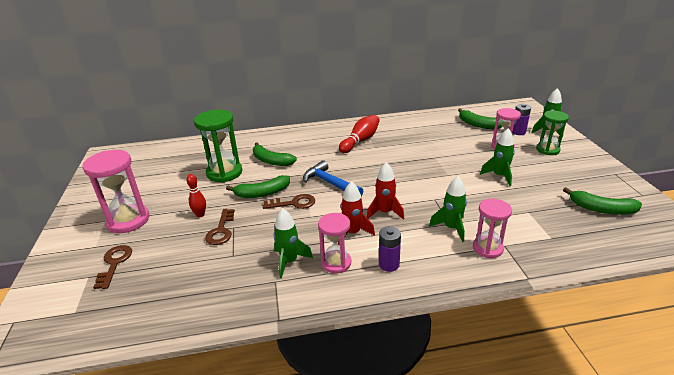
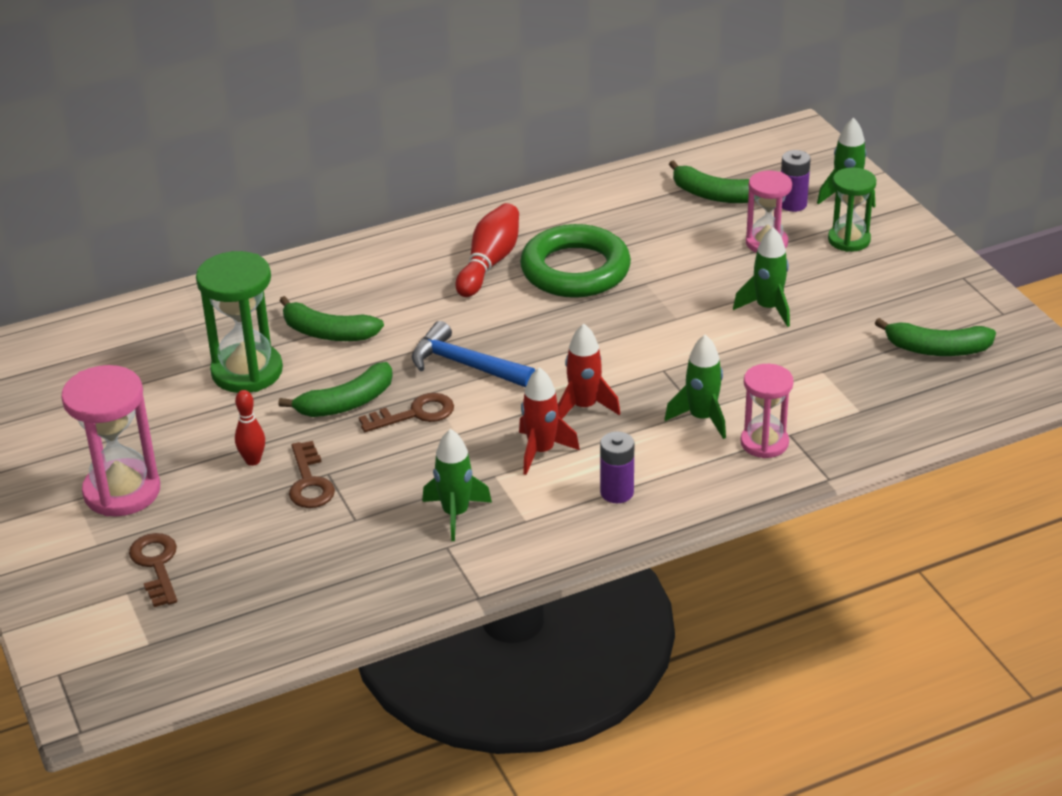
camera: 15 degrees left, 5 degrees up
pink hourglass [318,213,351,273] -> none
none -> green ring [520,224,631,298]

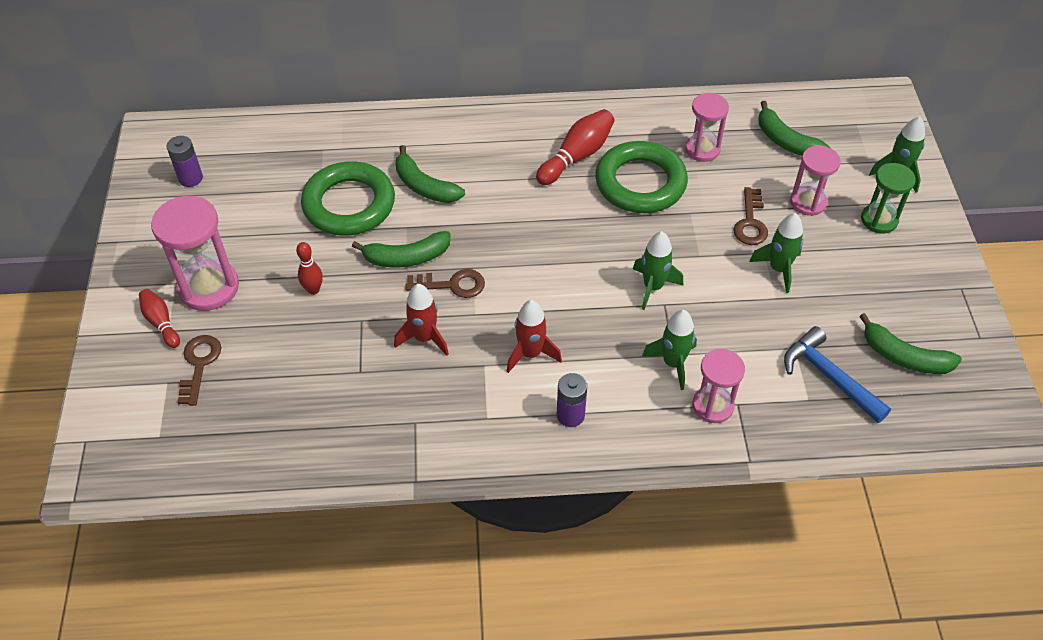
camera: 20 degrees right, 15 degrees up
green hourglass [196,251,283,393] -> green ring [301,161,395,236]
brown key [289,441,335,508] -> brown key moved to [733,187,768,245]
blue hammer [412,321,535,387] -> blue hammer moved to [784,326,891,423]
green rocket [422,429,492,541] -> green rocket moved to [633,231,683,310]
red rocket [558,324,621,419] -> red rocket moved to [394,284,449,356]
purple battery [781,150,811,212] -> purple battery moved to [167,136,203,187]
none -> red bowling pin [139,289,180,348]
none -> pink hourglass [685,93,729,162]

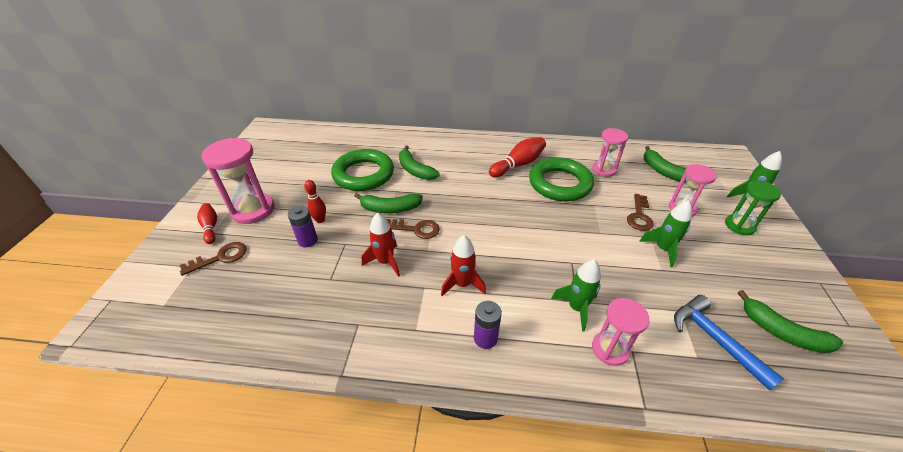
camera: 10 degrees right, 10 degrees down
purple battery [167,136,203,187] -> purple battery moved to [288,206,318,248]
brown key [177,335,221,406] -> brown key turned 45 degrees clockwise [180,242,247,276]
green rocket [633,231,683,310] -> none

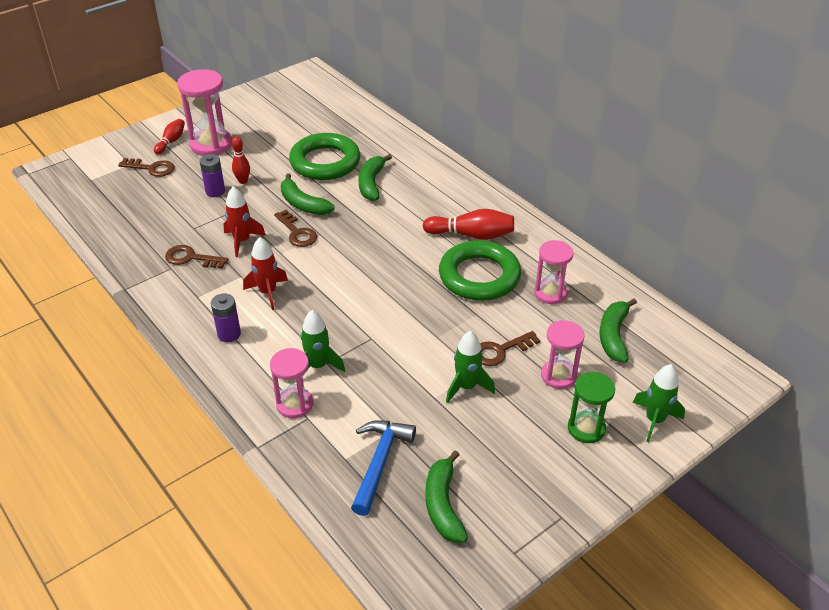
camera: 45 degrees right, 0 degrees up
none -> brown key [165,245,229,269]

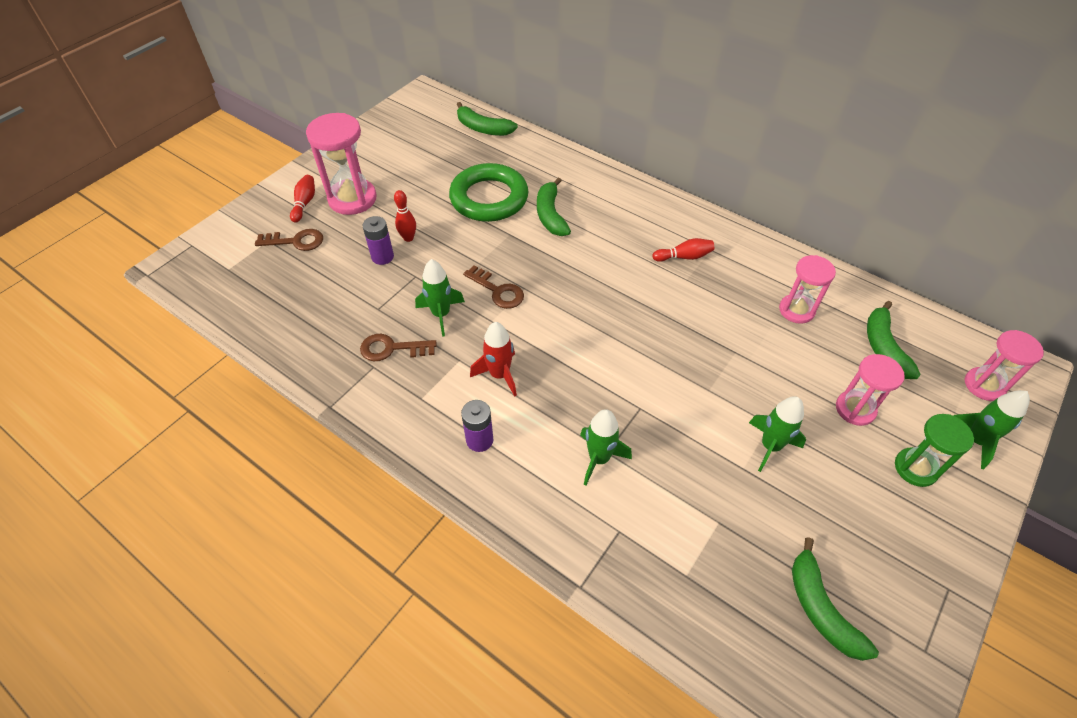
camera: 15 degrees left, 10 degrees up
red rocket [224,186,266,257] -> green rocket [415,259,465,337]
pink hourglass [270,348,313,418] -> pink hourglass moved to [965,330,1044,401]
green banana [281,173,334,215] -> green banana moved to [457,102,518,136]
blue hammer [351,420,416,516] -> none
red bowling pin [423,209,514,240] -> red bowling pin [652,238,714,262], size x0.61
green ring [439,240,521,301] -> none
brown key [480,331,540,366] -> none

